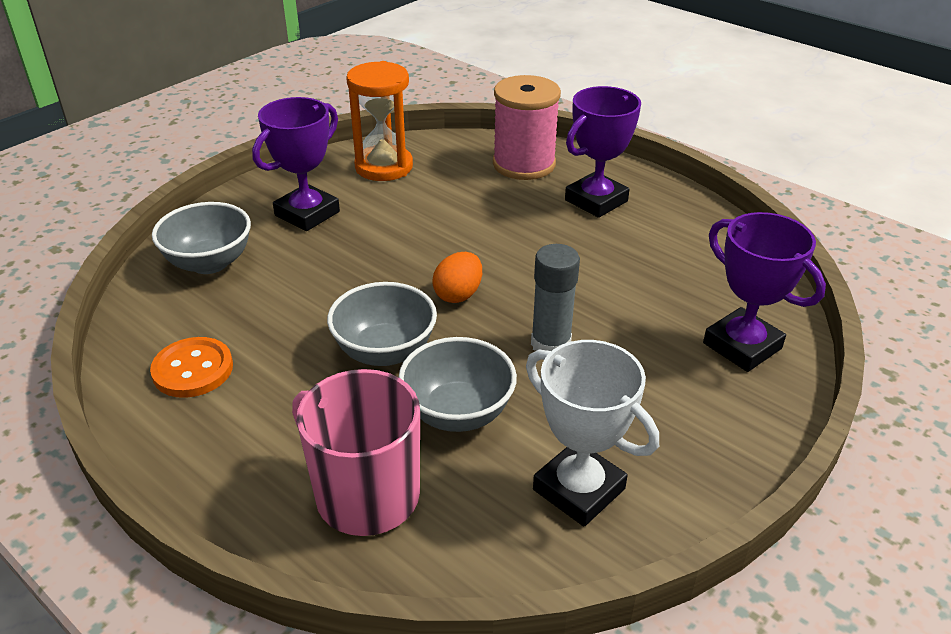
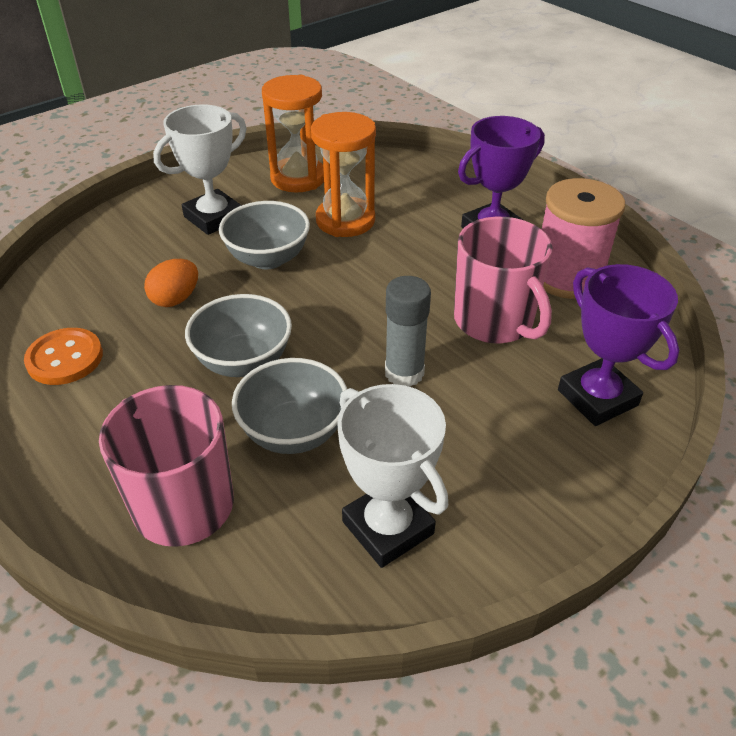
camera: 10 degrees right, 5 degrees up
grey bowl [152,202,251,274] -> grey bowl moved to [219,201,310,269]
purple trophy [252,97,340,231] -> white trophy [153,104,247,235]
orange egg [432,252,482,303] -> orange egg moved to [144,259,198,307]
pink spool [493,75,561,180] -> pink spool moved to [542,178,625,299]
none -> orange hourglass [311,112,376,237]
none -> pink mug [454,217,553,344]

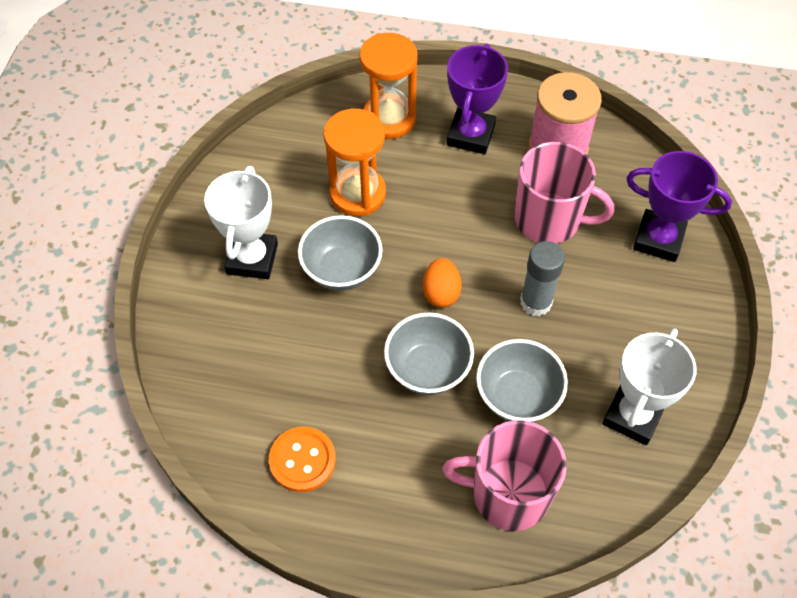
camera: 40 degrees left, 15 degrees up
orange egg [144,259,198,307] -> orange egg moved to [423,258,461,308]
orange hourglass [262,75,324,193] -> orange hourglass moved to [360,33,418,139]
white trophy [337,384,448,568] -> white trophy turned 75 degrees counterclockwise [602,328,696,445]

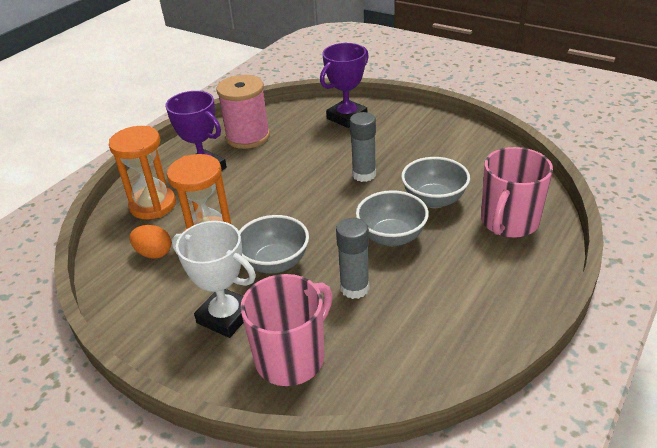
camera: 65 degrees left, 20 degrees down
orange button [269,427,336,492] -> none
orange egg [423,258,461,308] -> orange egg moved to [129,225,171,259]
pink mug [515,142,614,244] -> pink mug moved to [240,274,332,386]
white trophy [602,328,696,445] -> none
none -> grey glue stick [336,218,369,299]

